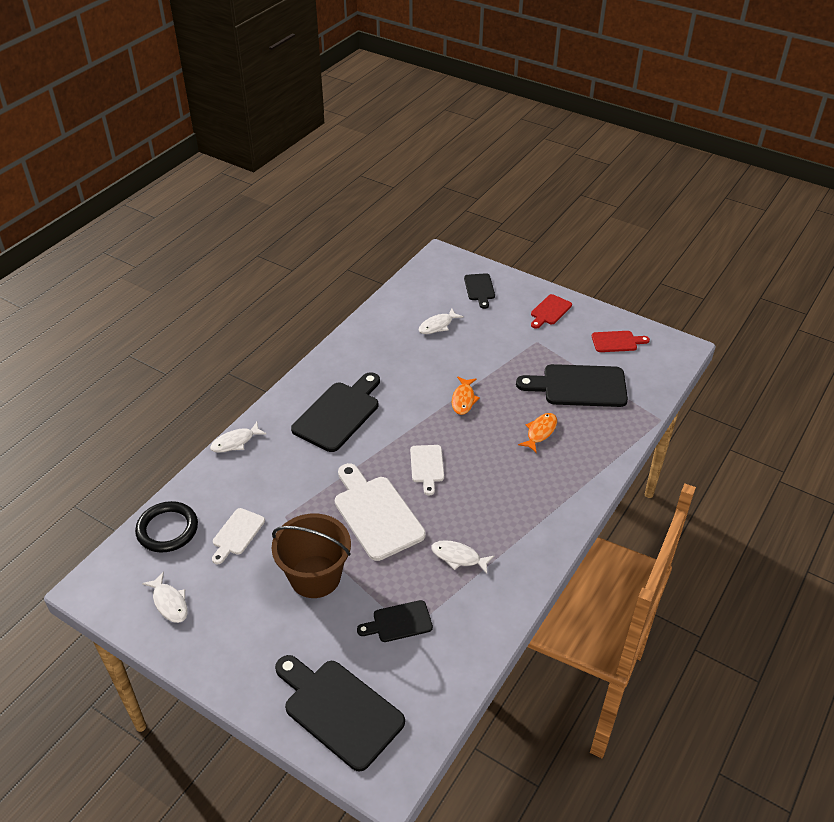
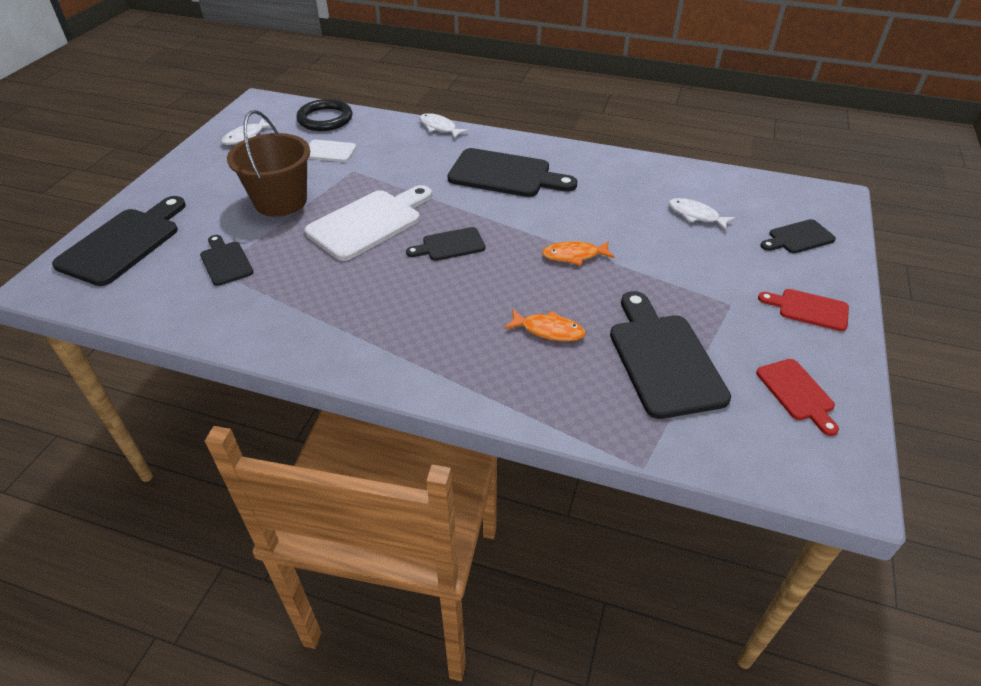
camera: 75 degrees right, 0 degrees up
white cutting board [410,445,444,495] -> black cutting board [406,227,486,261]
white fish [431,540,495,574] -> none

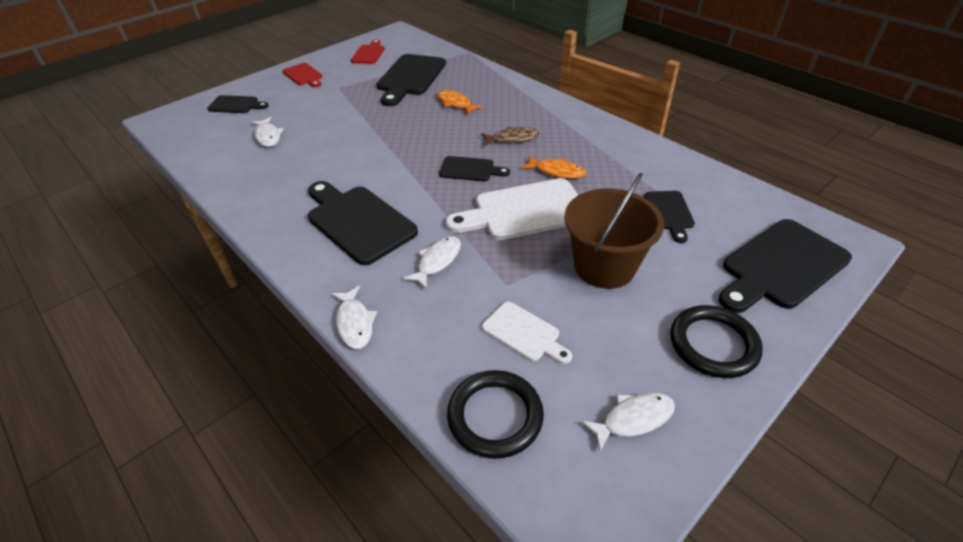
camera: 150 degrees left, 0 degrees up
orange fish [542,241,615,266] -> orange fish moved to [522,156,586,179]
none -> white fish [403,236,461,289]
none -> brown fish [481,127,539,146]
none -> black ring [671,305,763,378]

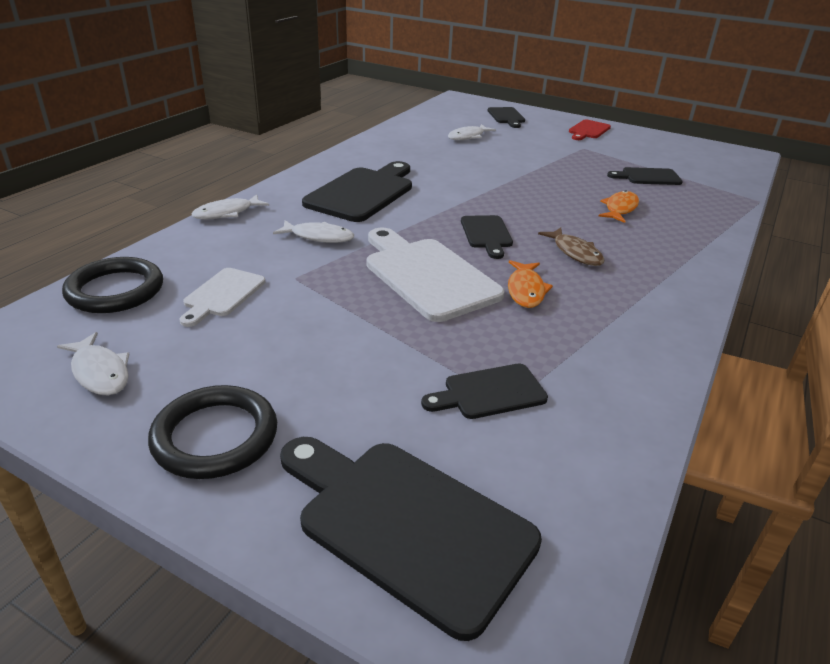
camera: 70 degrees right, 10 degrees down
red cutting board [351,40,385,64] -> none
black cutting board [377,54,446,106] -> black cutting board [607,167,683,185], size x0.54
brown bucket [564,173,664,289] -> none

